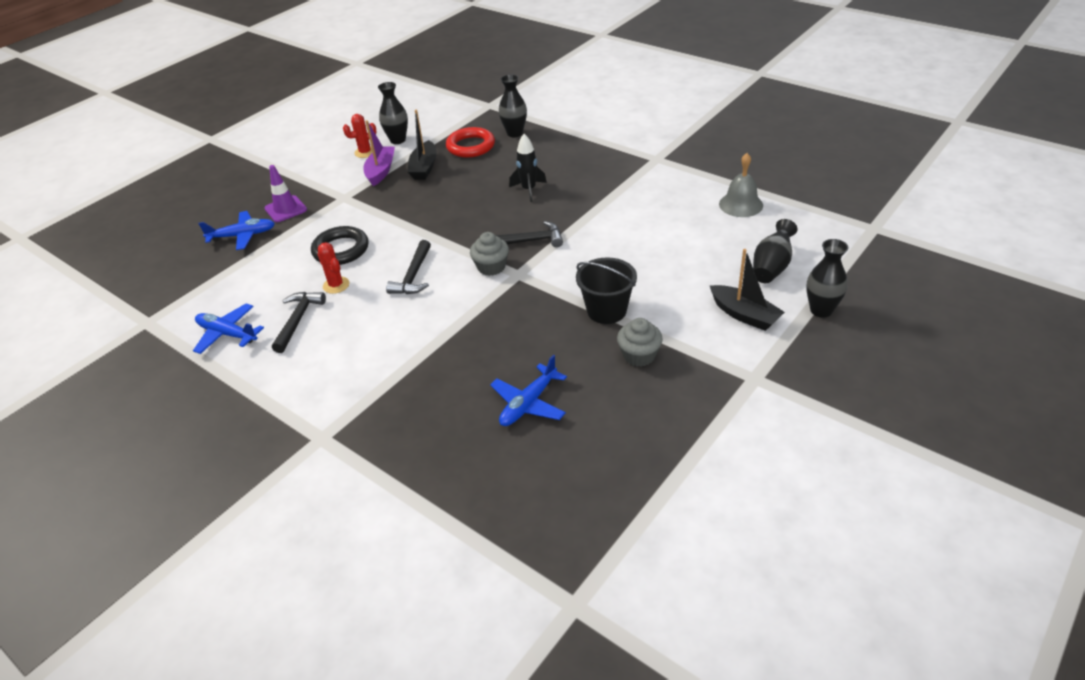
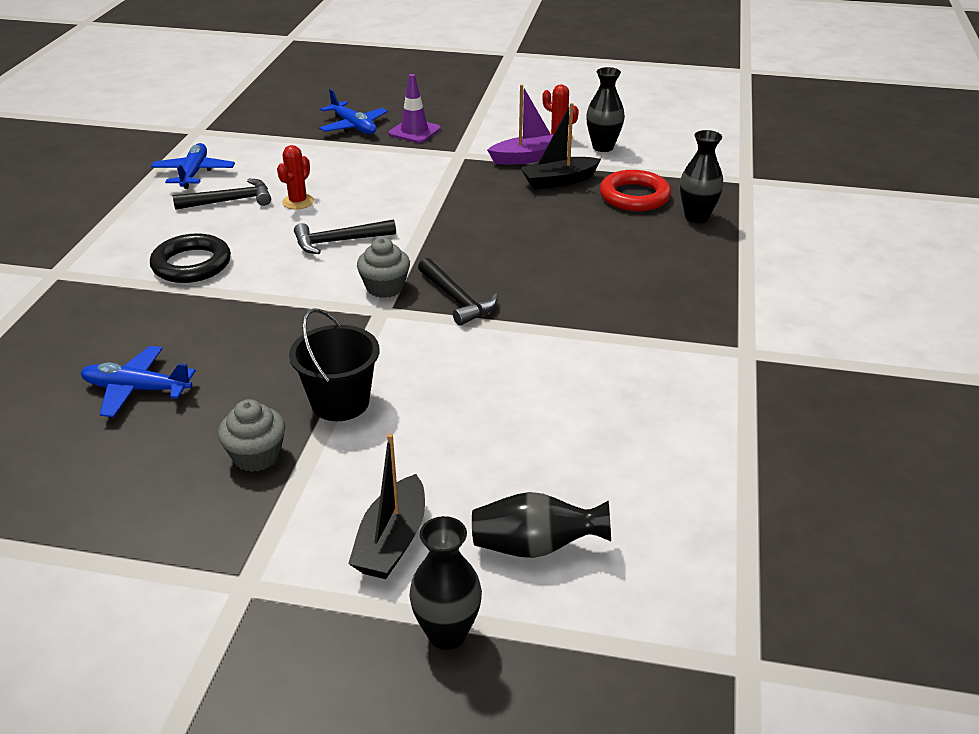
camera: 60 degrees right, 5 degrees down
black ring [311,226,369,265] -> black ring moved to [150,233,231,283]
black rocket [509,134,547,202] -> none
grey bell [719,153,763,217] -> none

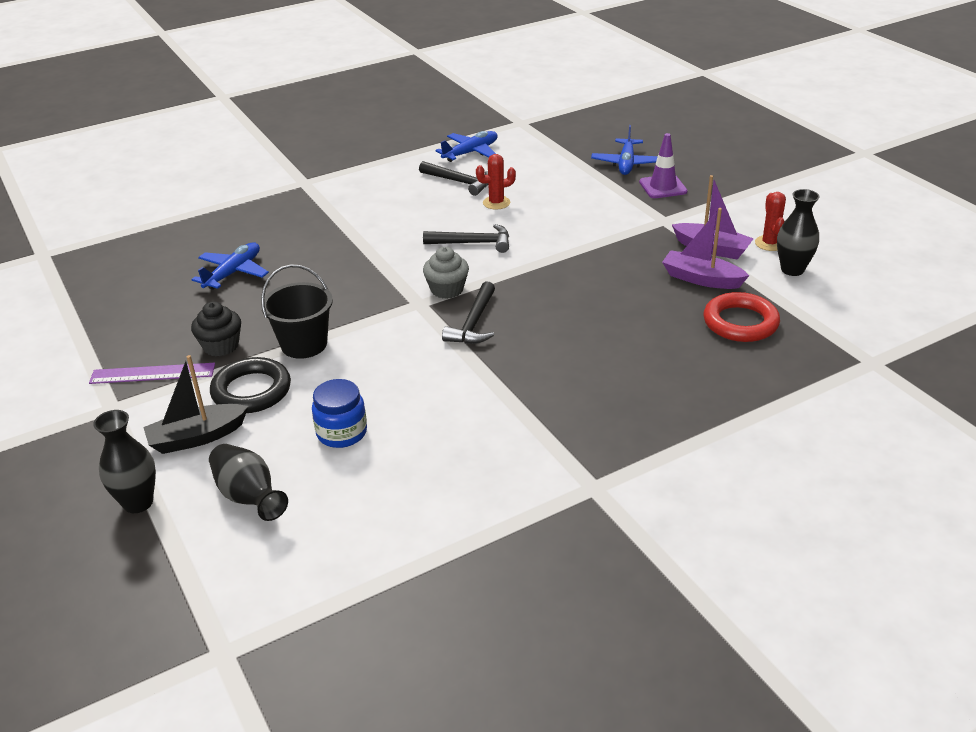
camera: 50 degrees right, 0 degrees up
blue plane [81,346,196,417] -> blue plane turned 60 degrees clockwise [192,242,269,290]
black ring [150,233,231,283] -> black ring moved to [210,357,291,413]
grey cupcake [218,399,285,472] -> black cupcake [191,302,241,356]
black hammer [294,219,396,254] -> black hammer turned 150 degrees clockwise [423,224,509,253]
black boat [520,103,601,190] -> purple boat [662,208,749,289]
black vase [680,130,723,223] -> none
none -> purple ruler [89,363,215,384]
none -> blue jar [312,379,367,448]

